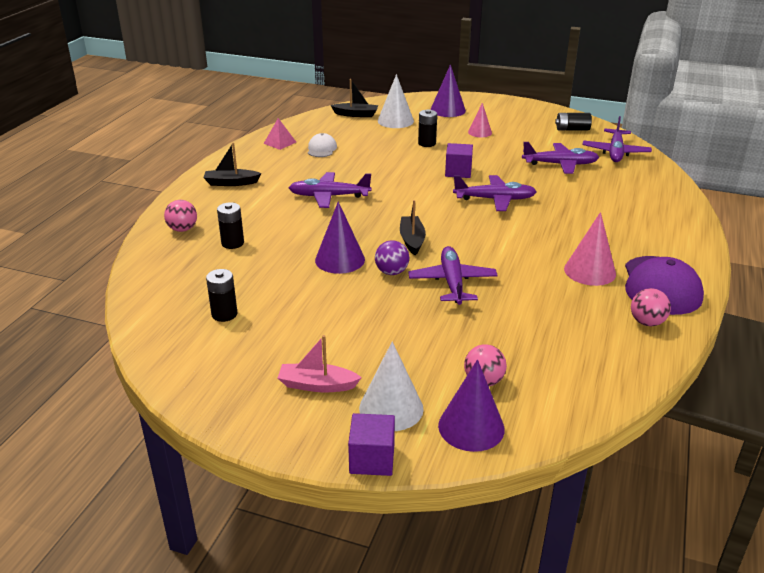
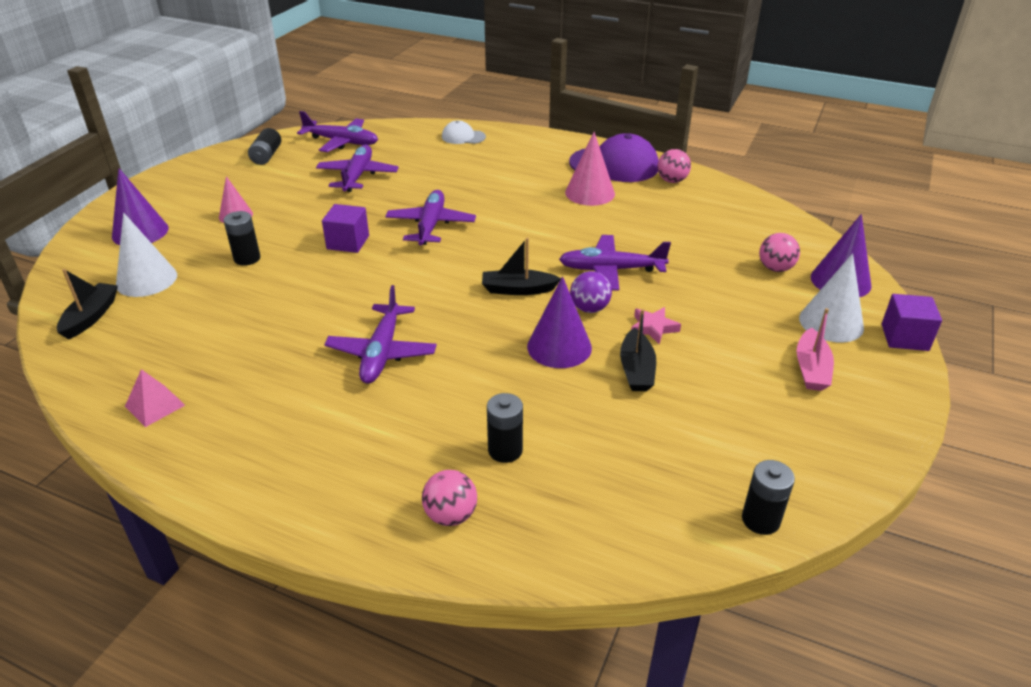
camera: 85 degrees left, 5 degrees up
black boat [204,143,261,186] -> black boat moved to [620,309,656,391]
black battery [206,269,238,322] -> black battery moved to [742,460,795,535]
white cap [308,133,337,157] -> white cap moved to [442,121,486,144]
none -> pink star [631,307,681,344]

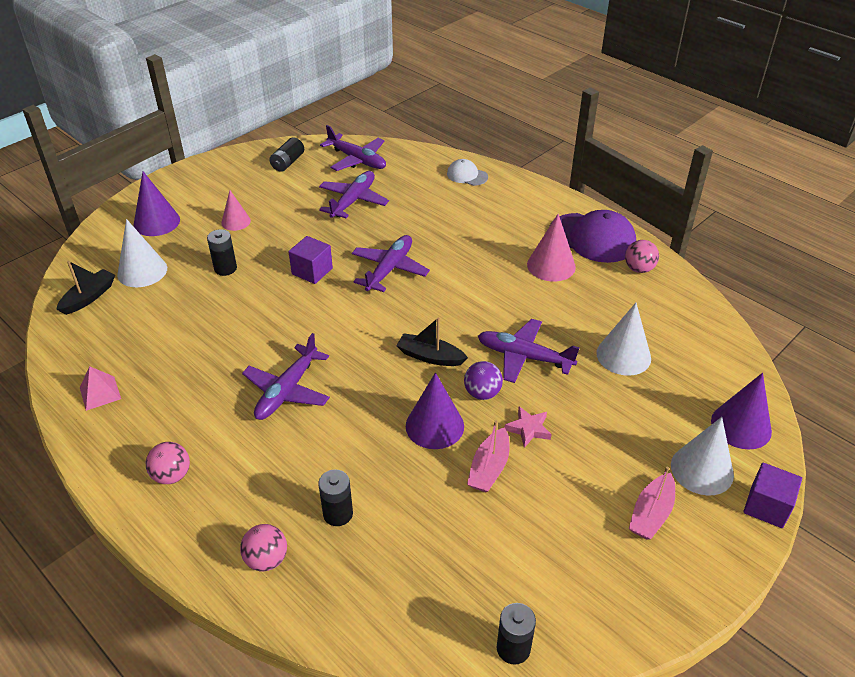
camera: 20 degrees right, 5 degrees up
black boat [620,309,656,391] -> pink boat [467,421,509,492]
pink ball [759,233,800,272] -> pink ball moved to [146,442,190,484]
none -> white cone [596,303,651,376]

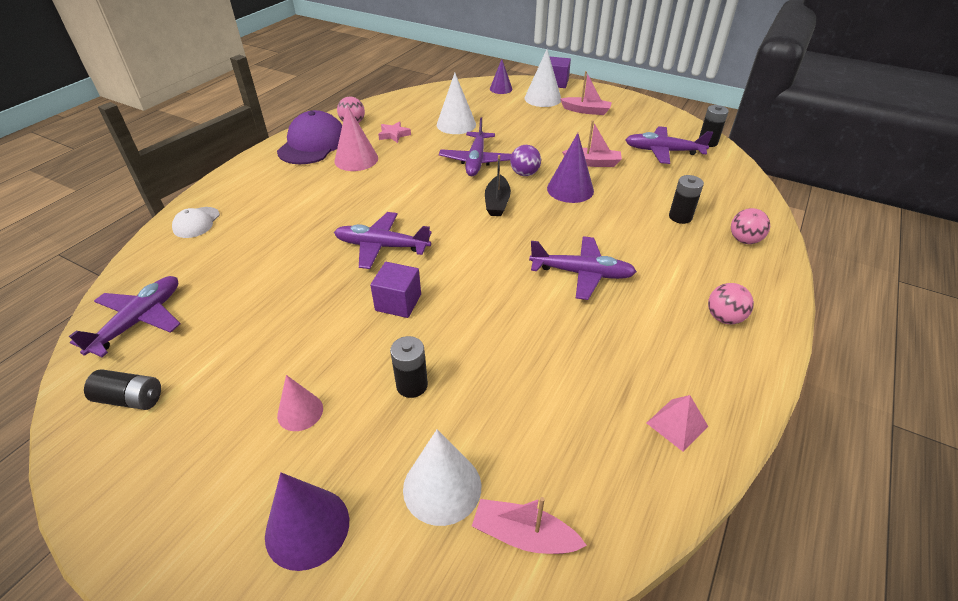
camera: 105 degrees left, 0 degrees up
black boat [56,261,115,315] -> pink boat [472,497,587,554]
purple plane [319,171,389,218] -> purple plane moved to [625,126,713,164]
pink star [505,407,551,448] -> pink star moved to [378,121,411,143]
purple cone [711,373,772,450] -> purple cone [490,59,512,94], size x0.64

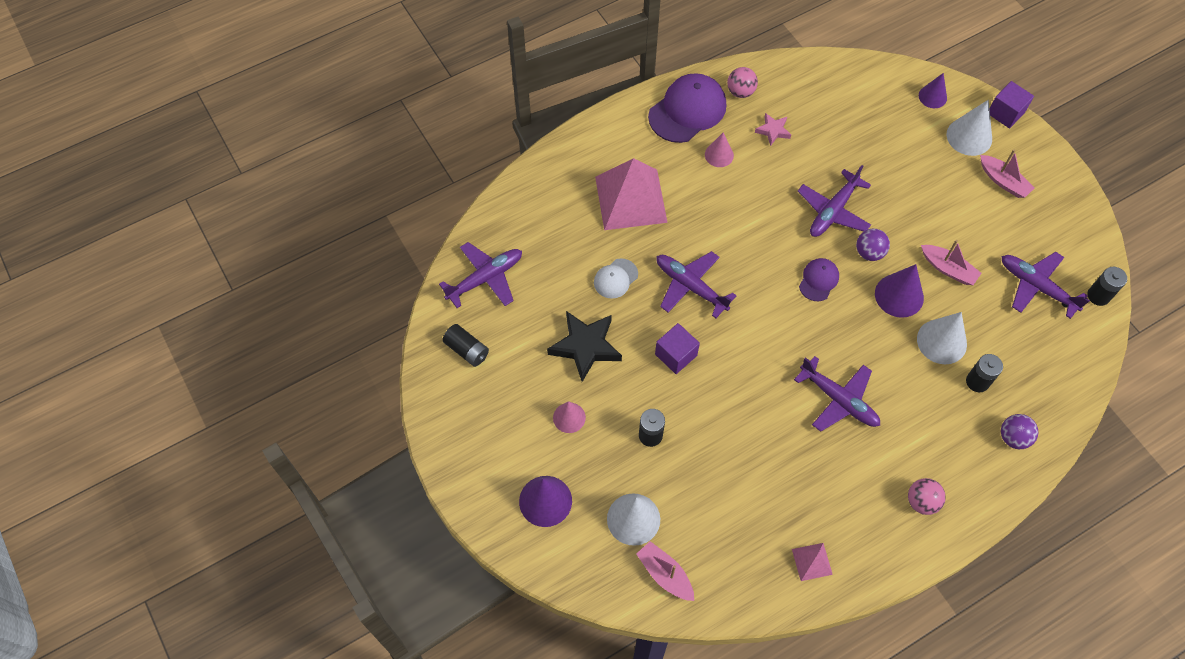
camera: 30 degrees right, 20 degrees up
white cap [172,207,220,238] -> white cap moved to [594,258,638,299]
pink cone [335,105,378,171] -> pink cone [705,133,734,167], size x0.64
white cone [437,73,476,134] -> white cone moved to [917,312,967,364]
black boat [485,155,511,216] -> purple cap [799,258,839,301]
pink ball [731,208,770,244] -> purple ball [1001,414,1038,449]
none -> black star [547,311,622,382]
none -> pink pyramid [595,158,668,230]

